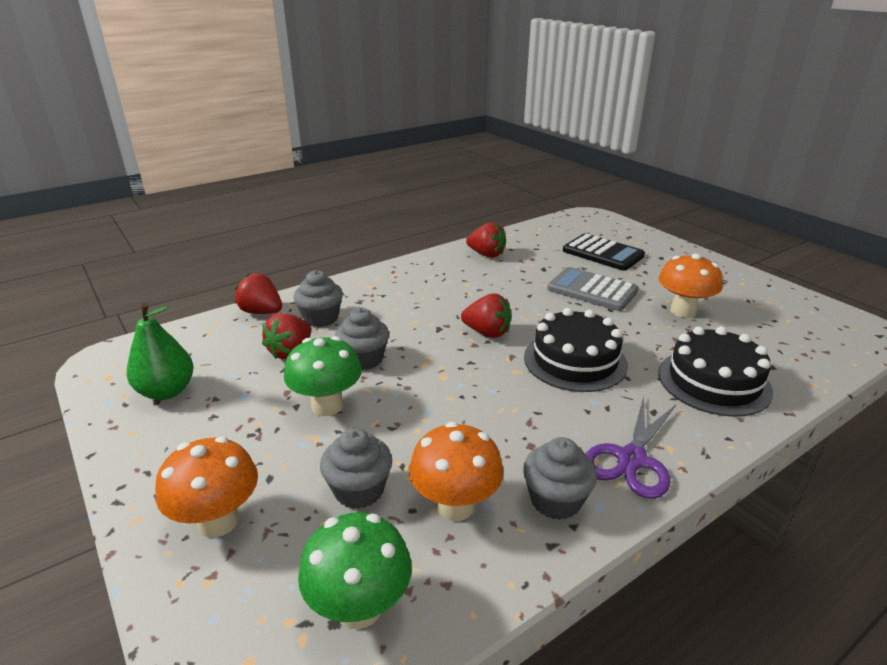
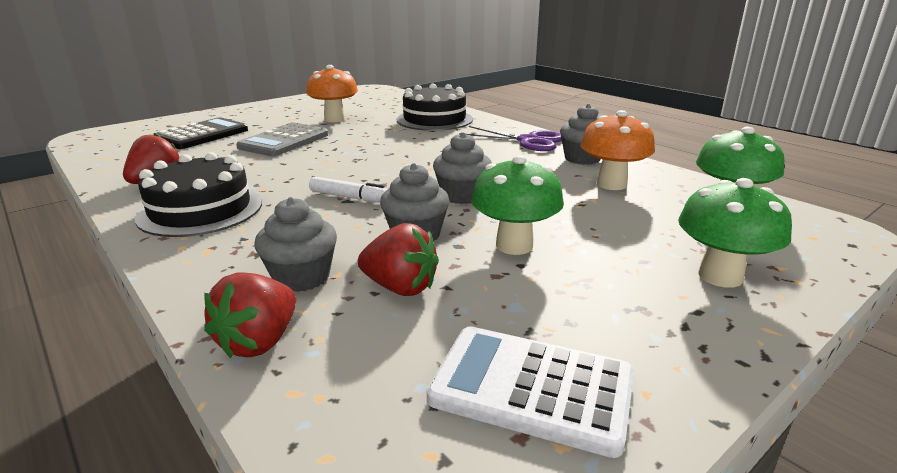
camera: 95 degrees left, 5 degrees down
green pear [126,302,193,400] -> white calculator [427,326,634,458]
orange mushroom [155,436,258,538] -> green mushroom [678,178,792,288]
grey cupcake [320,428,392,509] -> grey cupcake moved to [433,132,492,204]
red strawberry [461,293,512,338] -> none
black cake [524,308,628,392] -> black cake moved to [135,152,262,237]
none -> white marker [309,177,387,202]

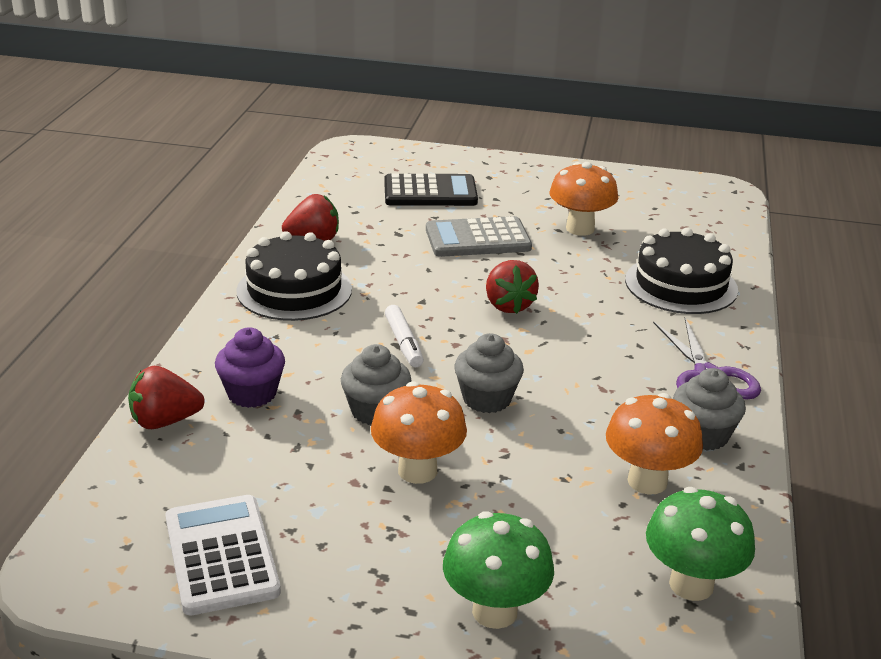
camera: 50 degrees right, 5 degrees up
grey cupcake [254,197,337,292] -> purple cupcake [215,328,285,408]
red strawberry [358,223,439,296] -> red strawberry moved to [486,260,539,314]
green mushroom [471,155,564,255] -> orange mushroom [371,381,467,484]

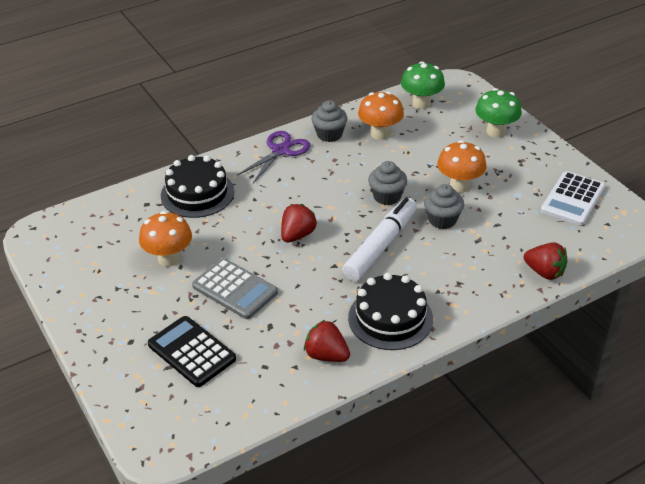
camera: 130 degrees left, 10 degrees up
purple cupcake [215,328,285,408] -> none
white marker [385,305,424,367] -> white marker [342,198,417,282], size x1.95

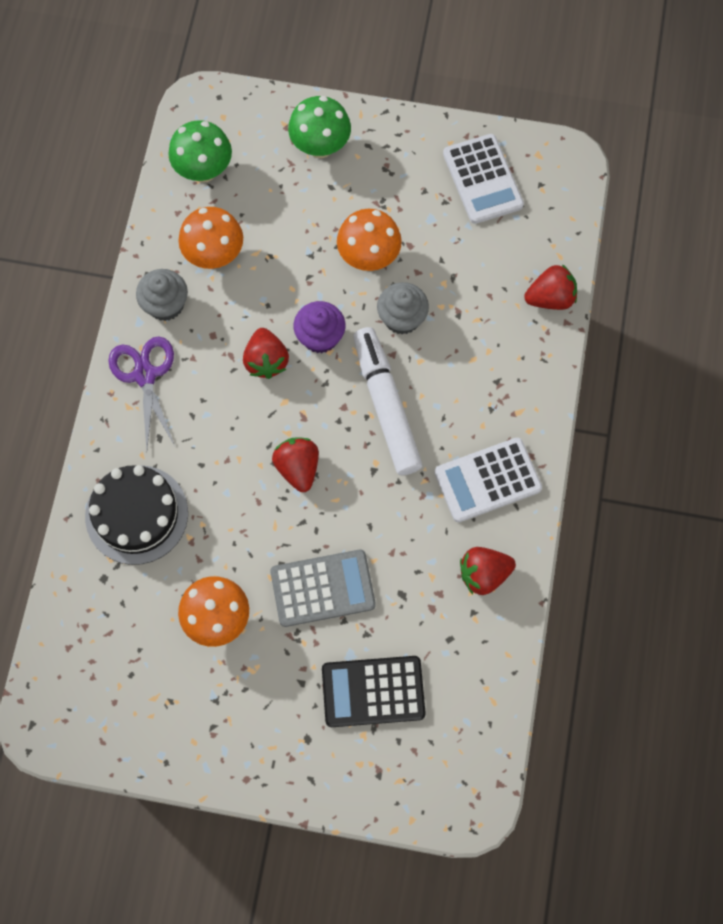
camera: 50 degrees left, 30 degrees up
black cake [348,273,433,350] -> white calculator [434,438,542,522]
grey cupcake [368,161,407,205] -> purple cupcake [294,301,346,353]
none -> red strawberry [243,328,289,379]

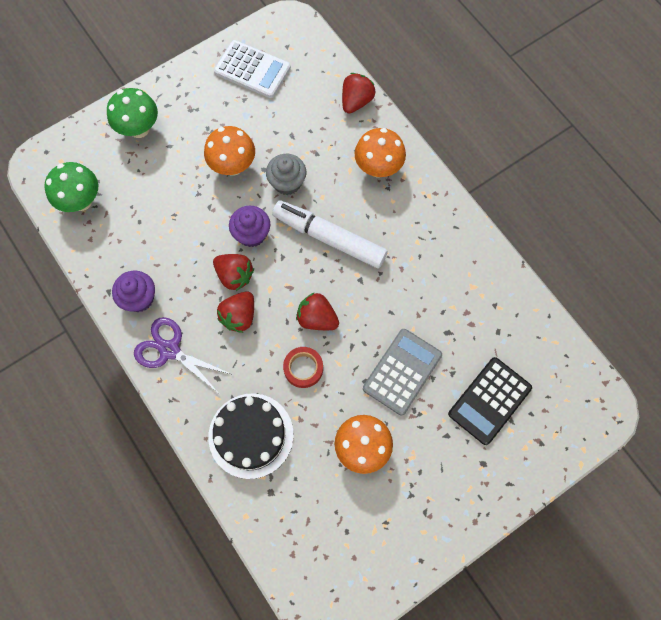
camera: 45 degrees left, 0 degrees up
grey cupcake [136,269,188,321] -> purple cupcake [112,271,155,312]
orange mushroom [178,207,243,269] -> orange mushroom moved to [355,128,406,178]
white calculator [434,438,542,522] -> none
red strawberry [460,547,516,595] -> red strawberry moved to [217,291,254,333]
none -> red tape [283,347,323,388]

